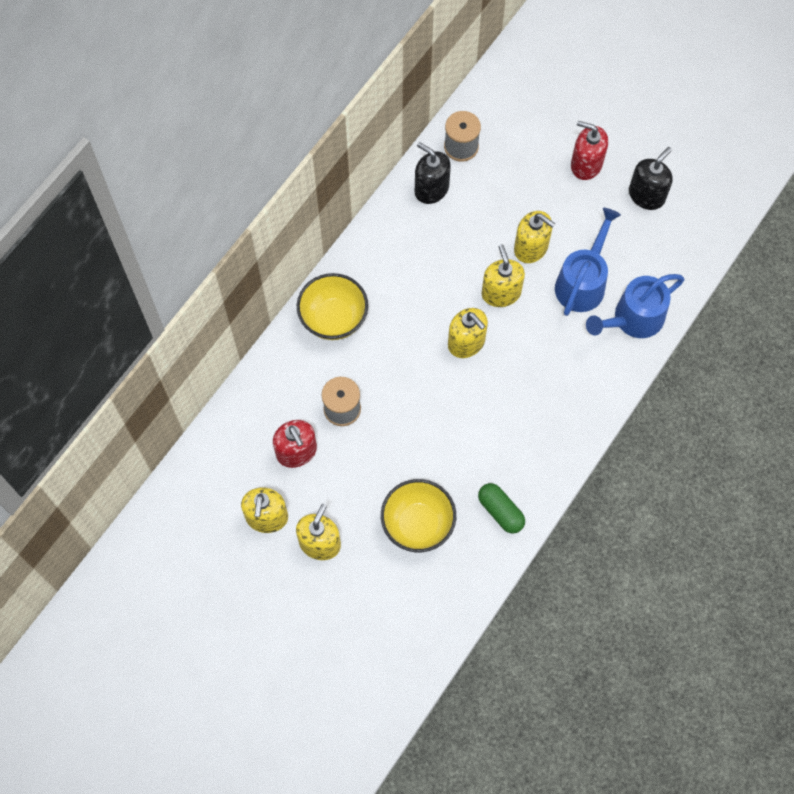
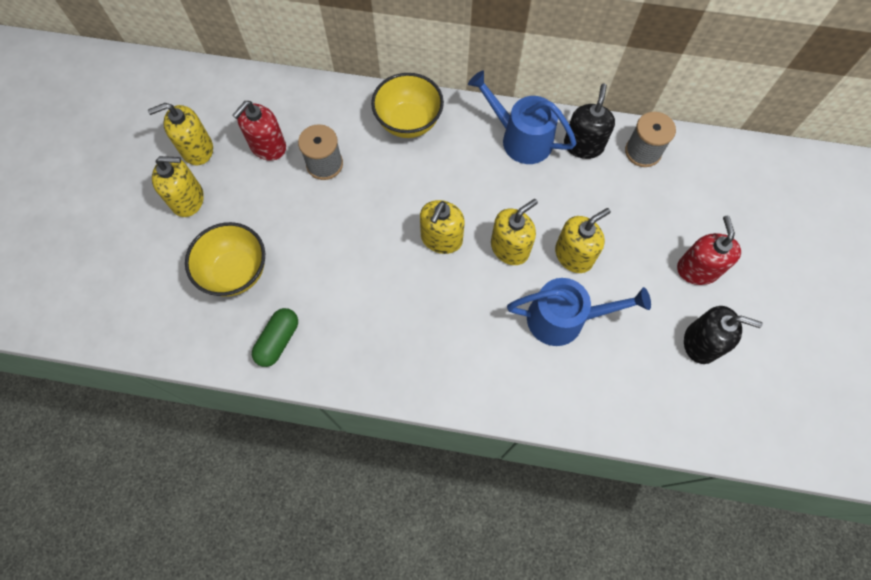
camera: 65 degrees right, 0 degrees up
yellow soap dispenser [514,211,555,263] -> yellow soap dispenser turned 135 degrees counterclockwise [555,208,611,273]
blue watering can [586,274,685,338] -> blue watering can moved to [468,70,577,164]

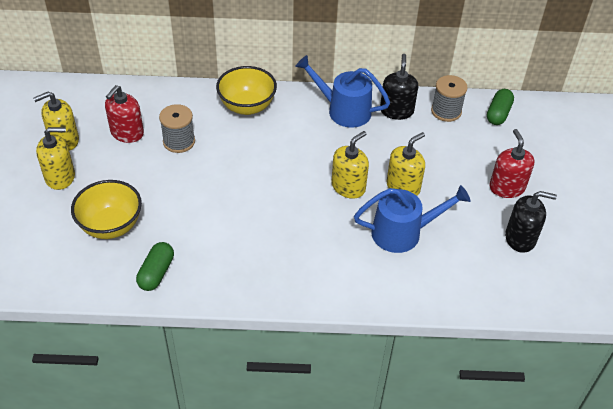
camera: 10 degrees left, 20 degrees down
yellow soap dispenser [420,200,465,254] -> none
none -> green capsule [487,89,514,125]

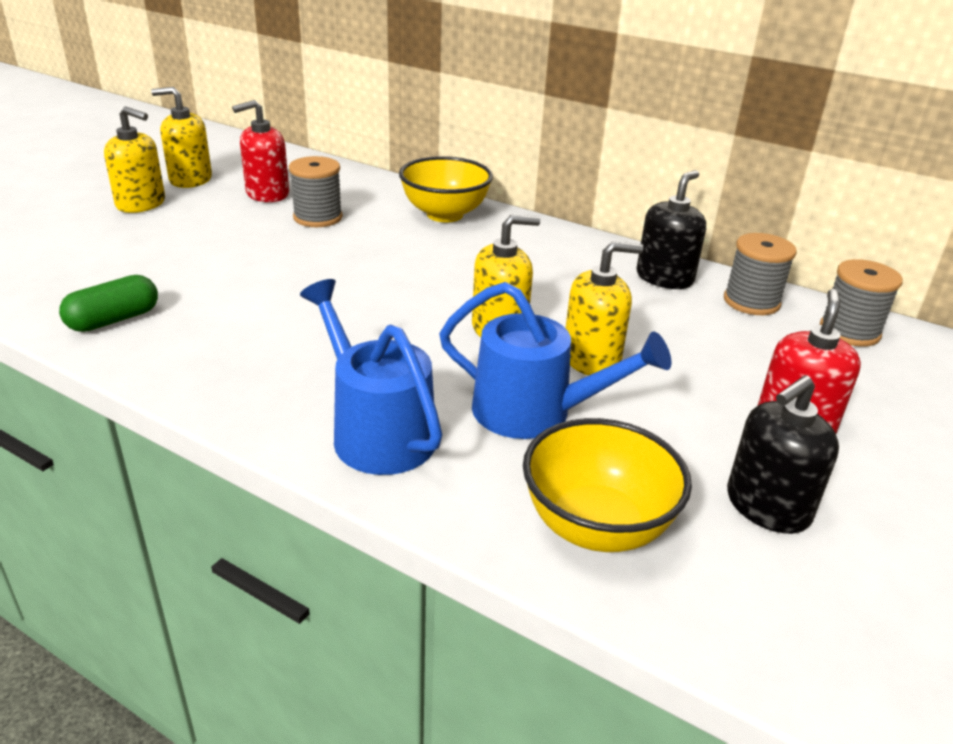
camera: 30 degrees right, 15 degrees down
yellow bowl [71,180,142,239] -> yellow bowl moved to [523,418,692,552]
blue watering can [295,55,390,128] -> blue watering can moved to [300,279,442,475]
green capsule [487,89,514,125] -> grey spool [820,259,903,347]
black soap dispenser [505,191,557,253] -> black soap dispenser turned 105 degrees clockwise [727,375,839,534]

